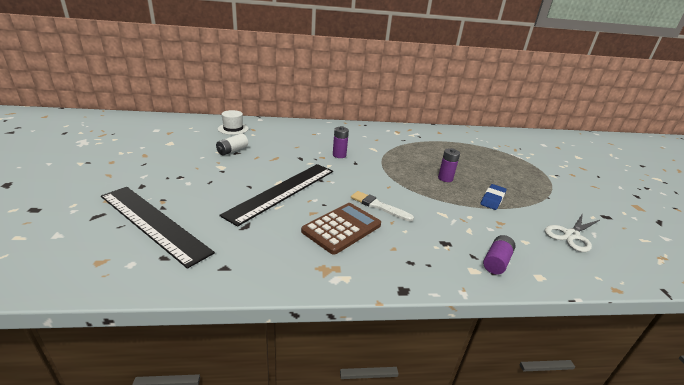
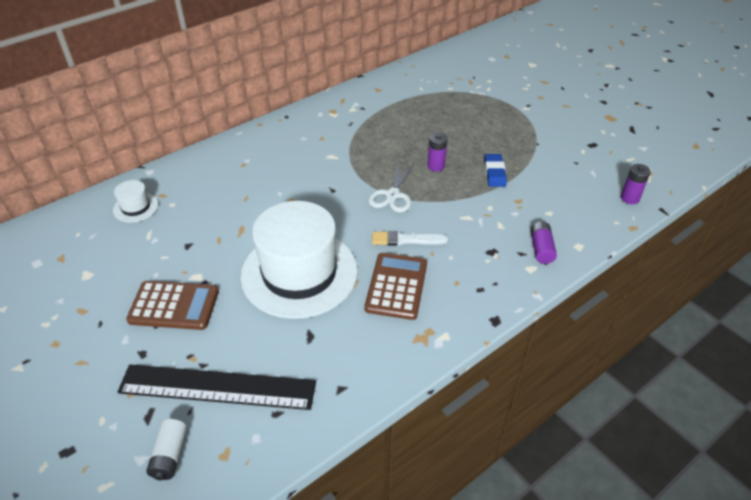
camera: 30 degrees left, 15 degrees up
white battery [216,134,248,155] -> white battery moved to [146,419,187,480]
black ruler [220,164,333,227] -> white hat [240,201,358,319]
purple battery [333,126,349,158] -> purple battery moved to [621,164,651,204]
white scissors [545,213,600,252] -> white scissors moved to [368,160,415,213]
none -> brown calculator [126,281,219,330]

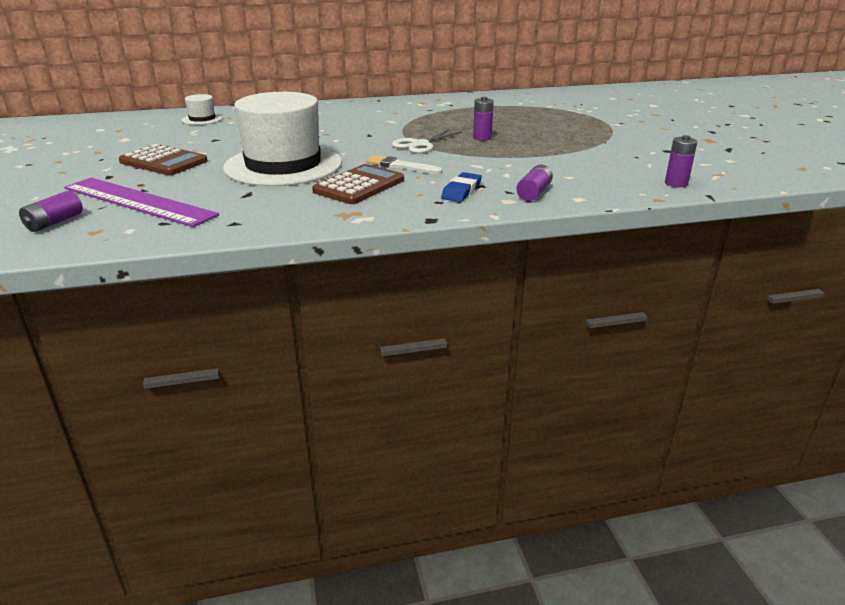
camera: 25 degrees right, 15 degrees down
black ruler [118,364,316,410] -> purple ruler [64,178,219,227]
white battery [146,419,187,480] -> purple battery [19,191,83,232]
blue eraser [484,154,507,187] -> blue eraser moved to [441,172,482,202]

